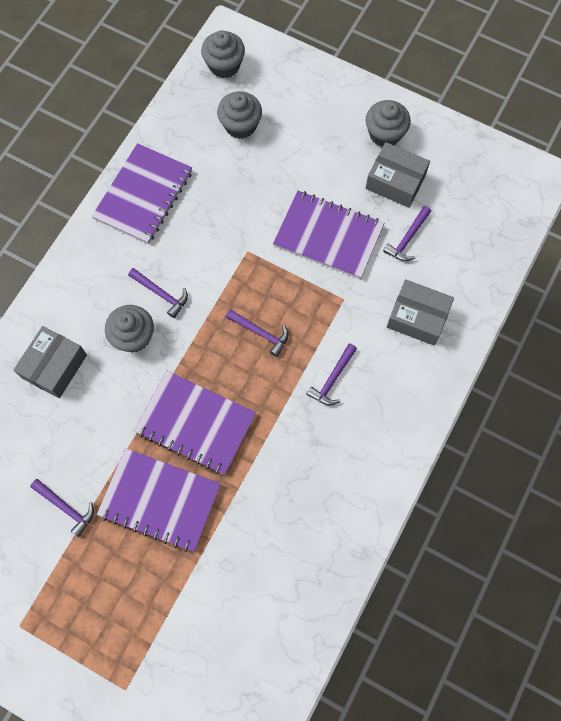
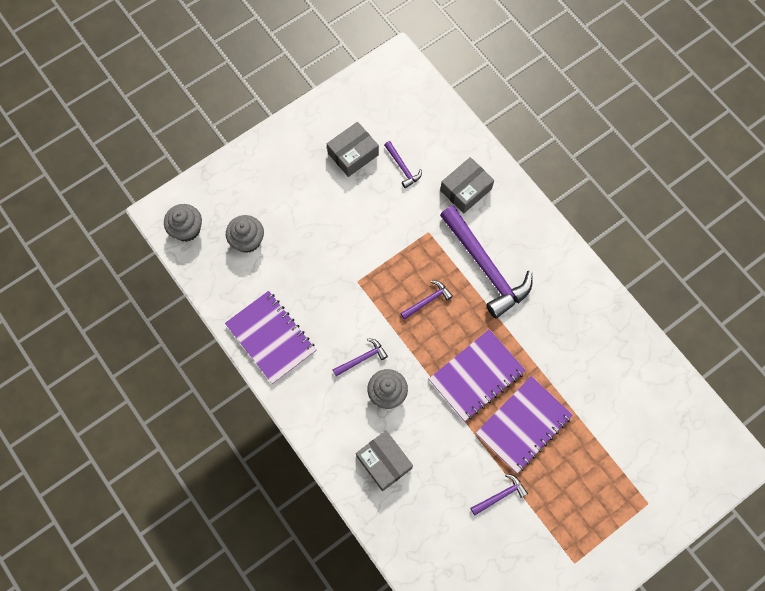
camera: 65 degrees left, 0 degrees up
purple notebook [273,191,384,279] -> none
purple hammer [306,343,357,406] -> purple hammer [440,205,533,319], size x2.25
grey cupcake [366,100,411,147] -> none

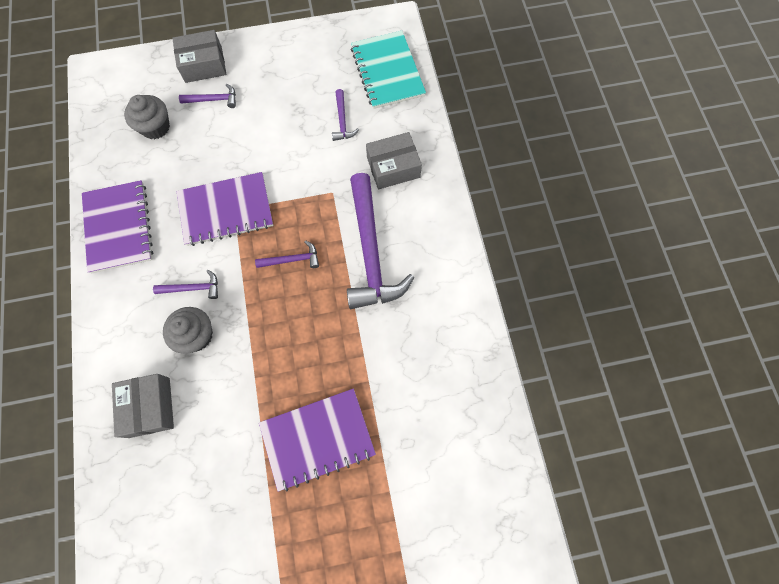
camera: 25 degrees right, 0 degrees up
grey cupcake [164,204,202,242] -> none
grey box [327,122,379,177] -> grey box moved to [172,30,227,83]
purple notebook [429,329,526,422] -> purple notebook moved to [177,172,273,246]
purple hammer [471,474,528,515] -> purple hammer moved to [179,84,236,108]
none -> turquoise notebook [351,31,426,109]

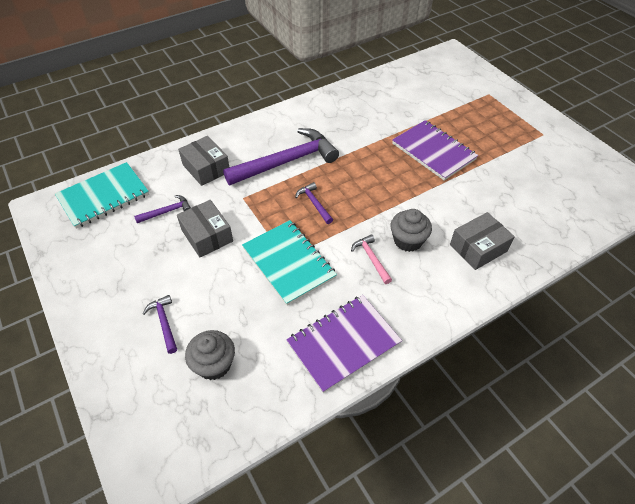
camera: 110 degrees left, 20 degrees down
purple hammer [153,270,218,299] -> pink hammer [351,234,392,284]
grey box [172,30,227,83] -> grey box moved to [177,200,233,257]
purple notebook [177,172,273,246] -> turquoise notebook [242,220,337,306]

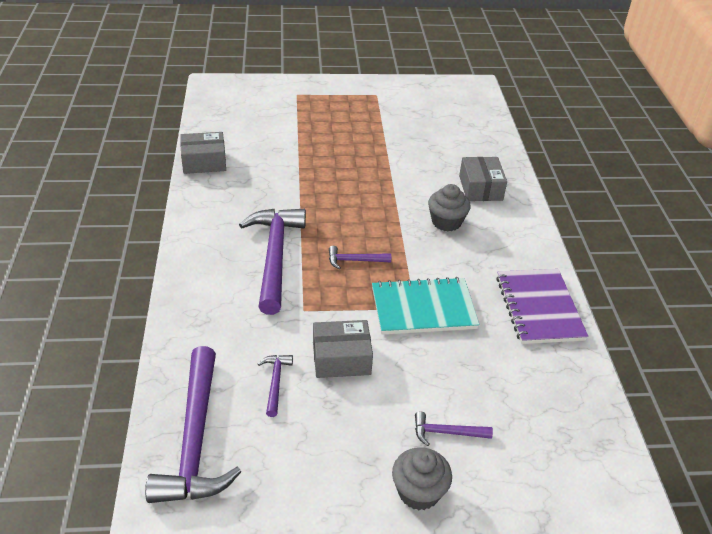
camera: 65 degrees left, 10 degrees down
turquoise notebook [55,162,149,229] -> purple hammer [145,346,241,503]
grey box [178,136,229,186] -> grey box moved to [180,132,226,174]
grey cupcake [185,330,235,380] -> grey cupcake moved to [392,447,452,510]
pink hammer [351,234,392,284] -> none
purple notebook [392,120,478,181] -> none

